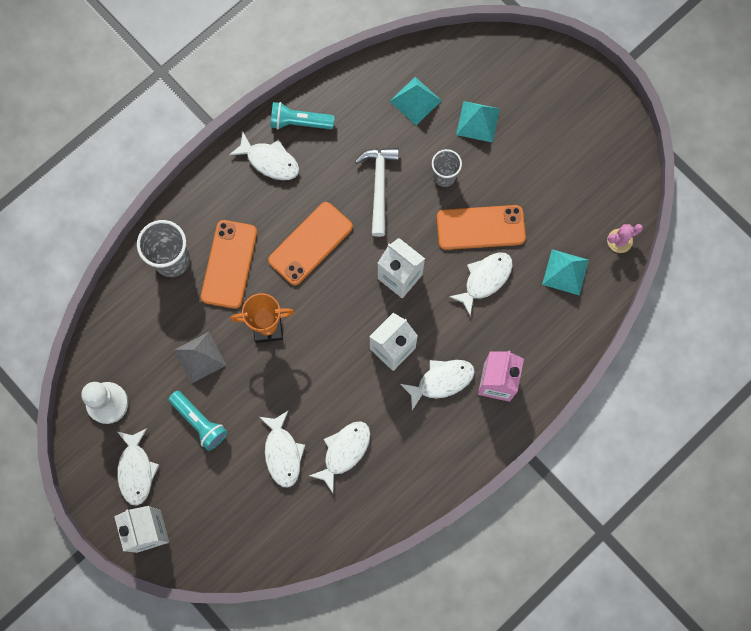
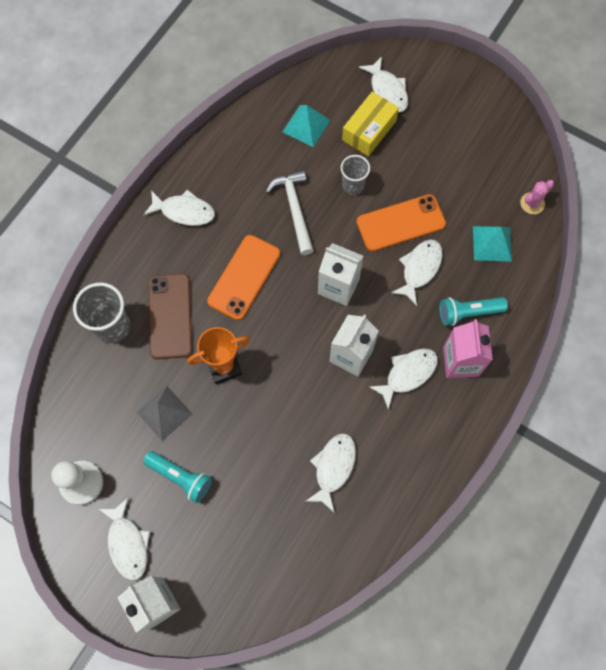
camera: 15 degrees left, 5 degrees down
orange phone [201,220,257,309] -> brown phone [148,274,192,359]
white fish [260,410,305,488] -> white fish moved to [359,57,408,112]
turquoise flashlight [270,102,335,130] -> turquoise flashlight moved to [439,297,508,326]
turquoise pyramid [456,101,500,143] -> yellow box [342,92,399,156]

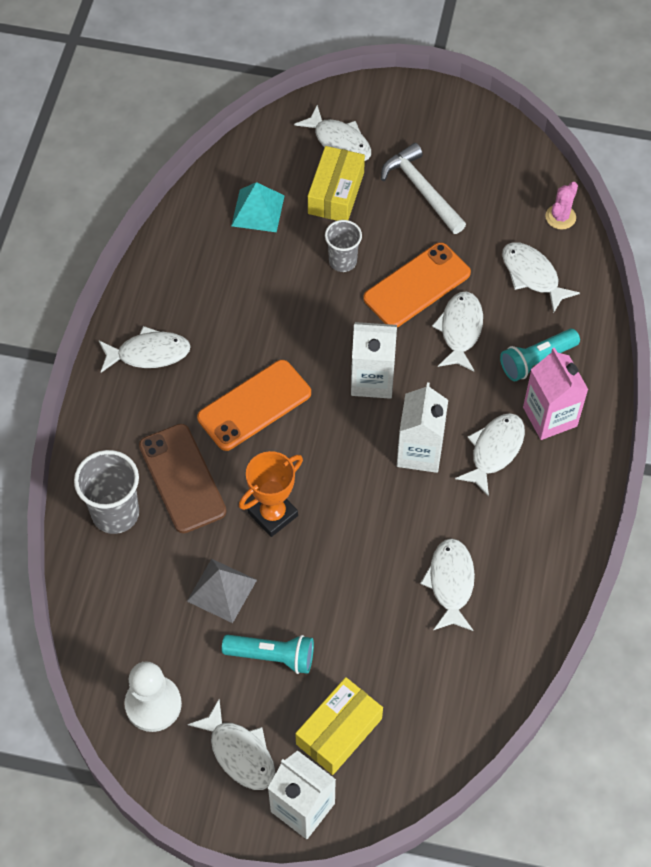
camera: 20 degrees left, 10 degrees down
orange phone [207,235,280,320] -> orange phone turned 45 degrees clockwise [197,360,311,451]
white hammer [266,169,314,255] -> white hammer moved to [381,143,466,234]
turquoise pyramid [473,226,512,262] -> white fish [502,242,580,313]
none -> yellow box [295,677,383,775]

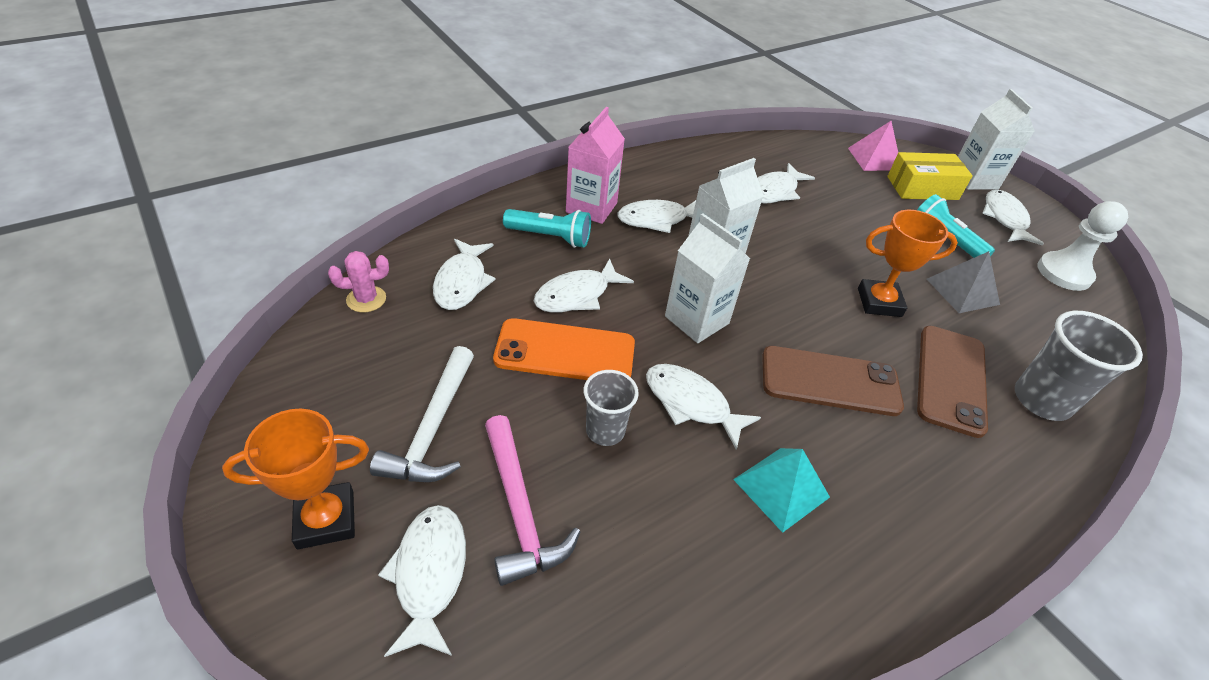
camera: 140 degrees left, 15 degrees down
white fish [98,326,191,372] -> white fish moved to [646,364,761,450]
orange phone [197,360,311,451] -> brown phone [762,346,904,416]
turquoise pyramid [231,182,285,232] -> turquoise pyramid moved to [733,448,830,533]
yellow box [308,146,365,221] -> pink hammer [485,415,580,586]
none -> orange trophy [222,409,369,549]
none -> pink pyramid [848,121,898,171]

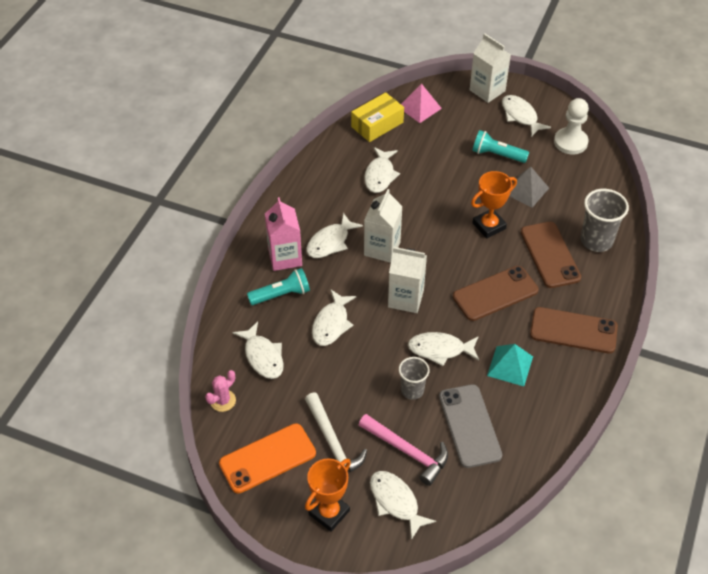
camera: 30 degrees left, 5 degrees up
orange phone [493,318,635,380] -> orange phone moved to [219,423,316,493]
yellow box [887,152,973,200] -> yellow box moved to [351,92,404,142]
none -> grey phone [439,384,502,468]
none -> brown phone [530,307,618,354]

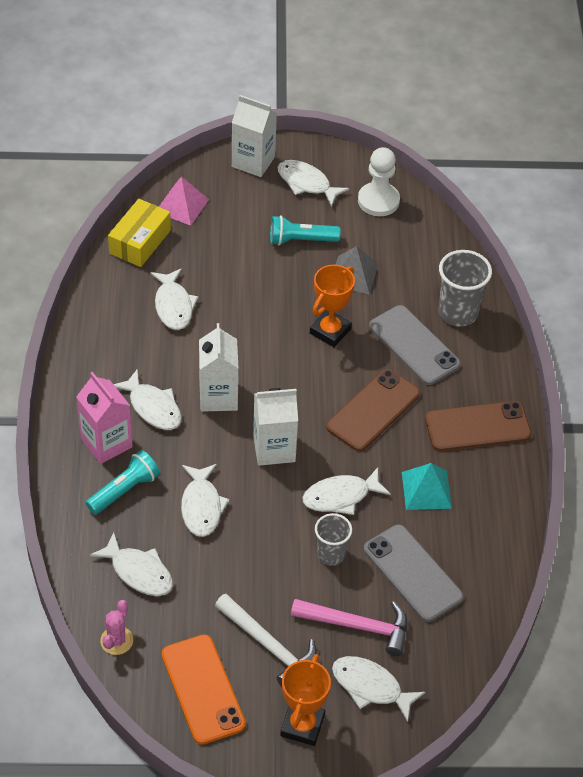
camera: 25 degrees left, 0 degrees up
orange phone [219,423,316,493] -> orange phone turned 60 degrees counterclockwise [162,634,246,745]
white fish [306,213,363,258] -> white fish turned 60 degrees counterclockwise [113,369,182,430]
brown phone [521,222,581,288] -> grey phone [369,305,461,385]

